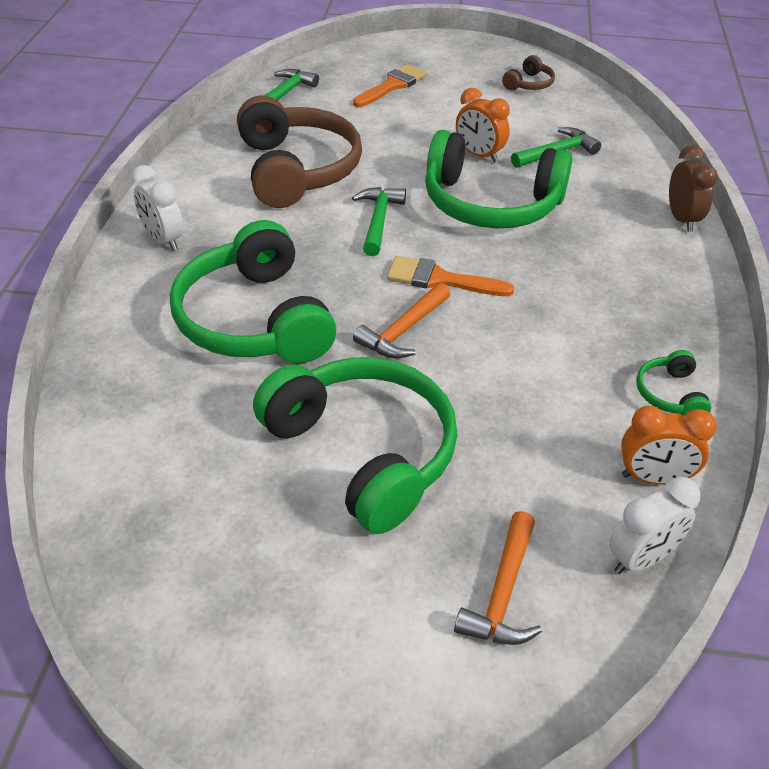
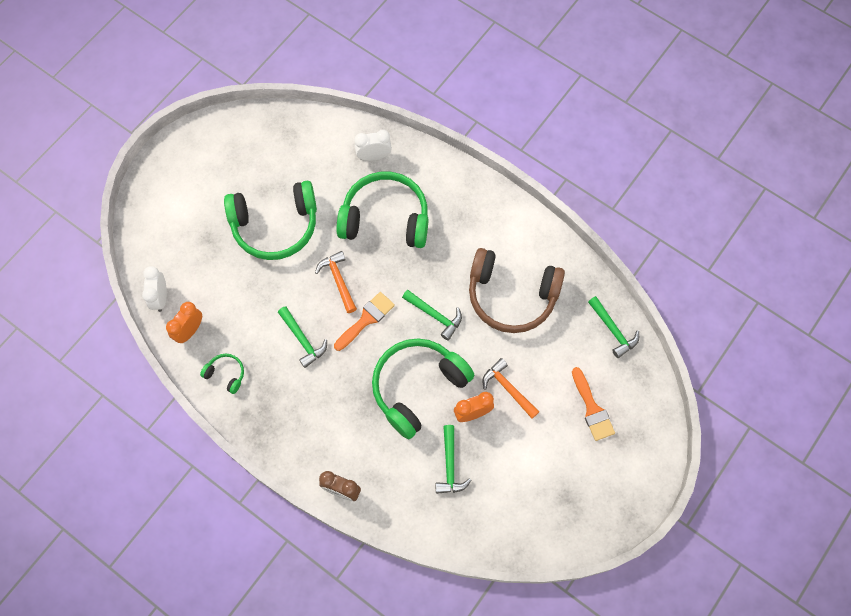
camera: 120 degrees right, 25 degrees up
white clock [131,165,184,251] -> white clock moved to [354,130,392,161]
orange hammer [454,511,542,645] -> orange hammer moved to [483,358,539,419]
brown headphones [502,55,555,90] -> none
none -> green hammer [278,306,327,368]

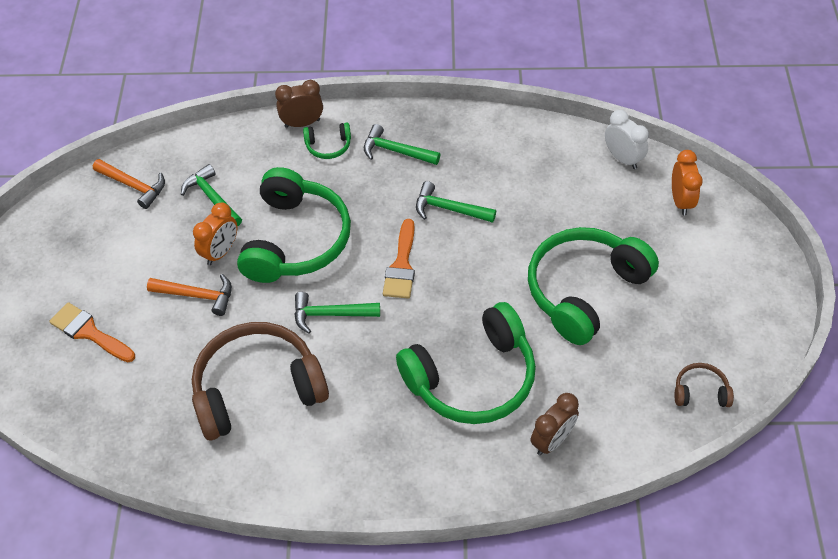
camera: 145 degrees right, 15 degrees down
orange clock [166,302,202,343] -> orange clock moved to [672,150,703,215]
green headphones [200,354,244,394] -> green headphones moved to [303,123,351,159]
orange hammer [315,251,357,313] -> orange hammer moved to [93,159,165,209]
white clock [354,130,392,161] -> brown clock [531,393,579,455]
green hammer [588,296,639,358] -> green hammer moved to [364,124,440,165]
none -> brown headphones [674,363,734,407]

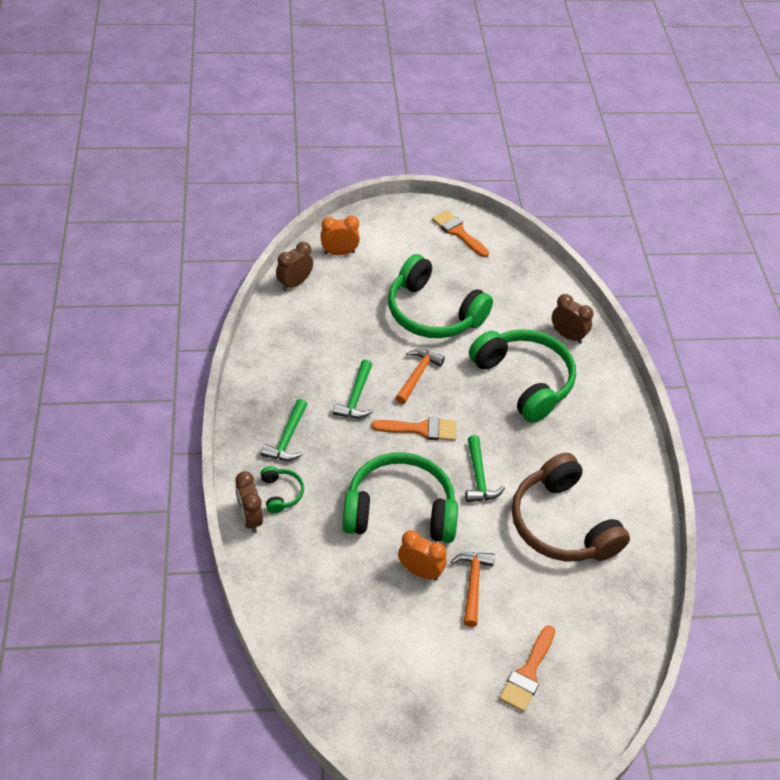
camera: 100 degrees left, 5 degrees down
orange hammer [93,159,165,209] -> orange hammer moved to [395,349,445,404]
green hammer [181,164,242,226] -> none
white clock [605,110,649,169] -> brown clock [276,242,313,291]
brown headphones [674,363,734,407] -> none
none -> orange brush [432,210,489,257]

